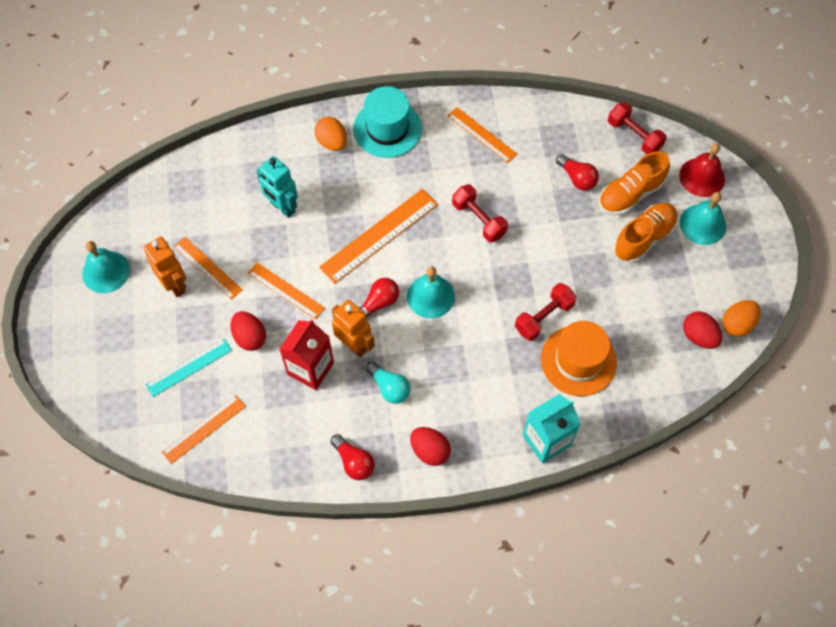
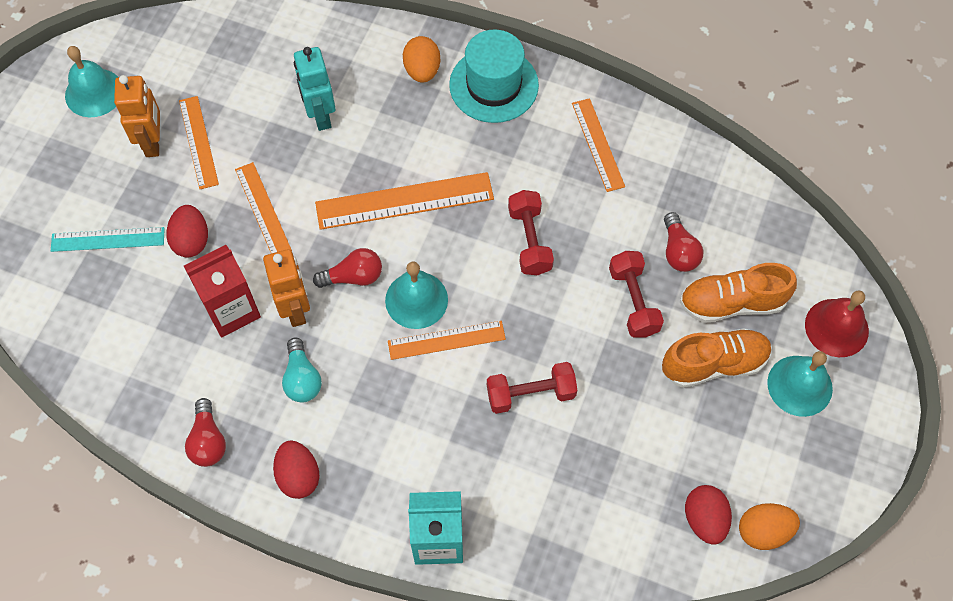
camera: 30 degrees right, 0 degrees up
orange ruler [162,395,246,464] -> orange ruler moved to [388,321,506,360]
orange hat [541,321,617,396] -> none
red dumbbell [608,102,667,154] -> red dumbbell moved to [609,251,664,338]

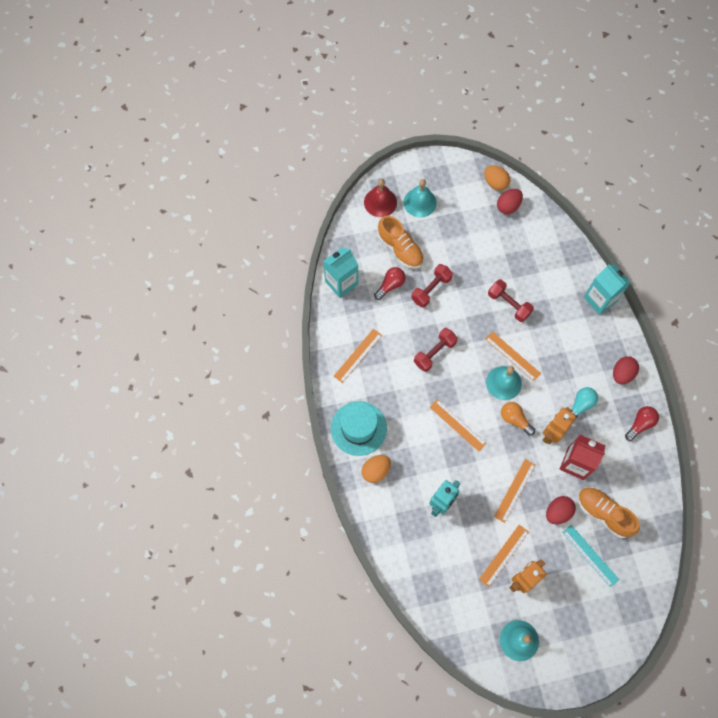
camera: 125 degrees left, 5 degrees up
red light bulb [313,248,382,288] -> orange light bulb [501,402,535,436]
orange ruler [315,172,494,230] -> orange ruler [430,399,487,452], size x0.63
orange shoe [662,328,772,388] -> orange shoe moved to [578,487,640,538]
none -> turquoise carton [323,247,358,298]

